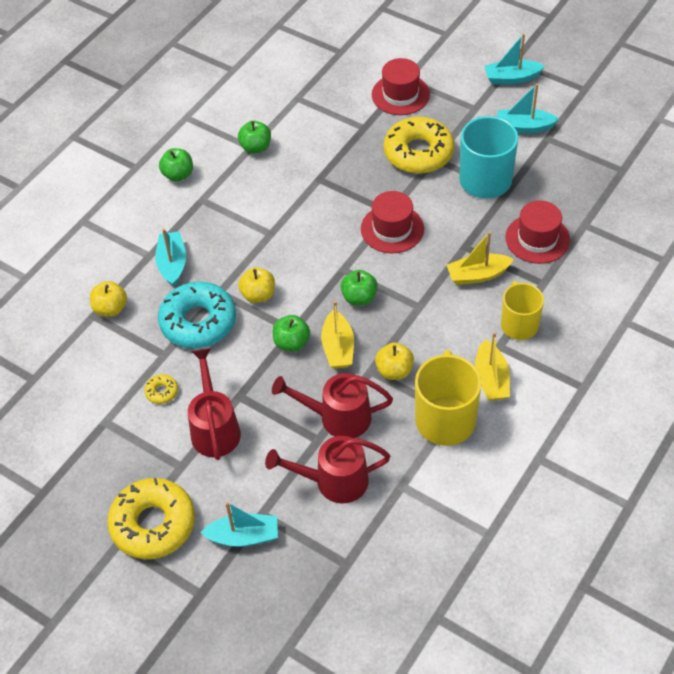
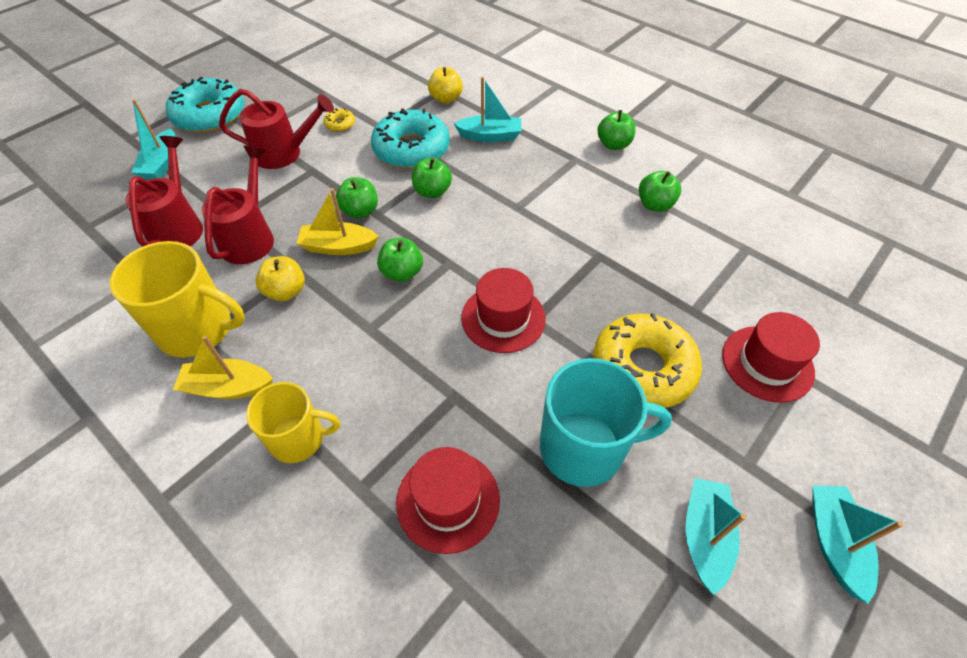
camera: 95 degrees right, 0 degrees up
yellow donut [107,478,195,559] -> turquoise donut [166,77,244,133]
yellow apple [238,267,275,303] -> green apple [412,158,452,198]
yellow boat [447,232,514,285] -> none

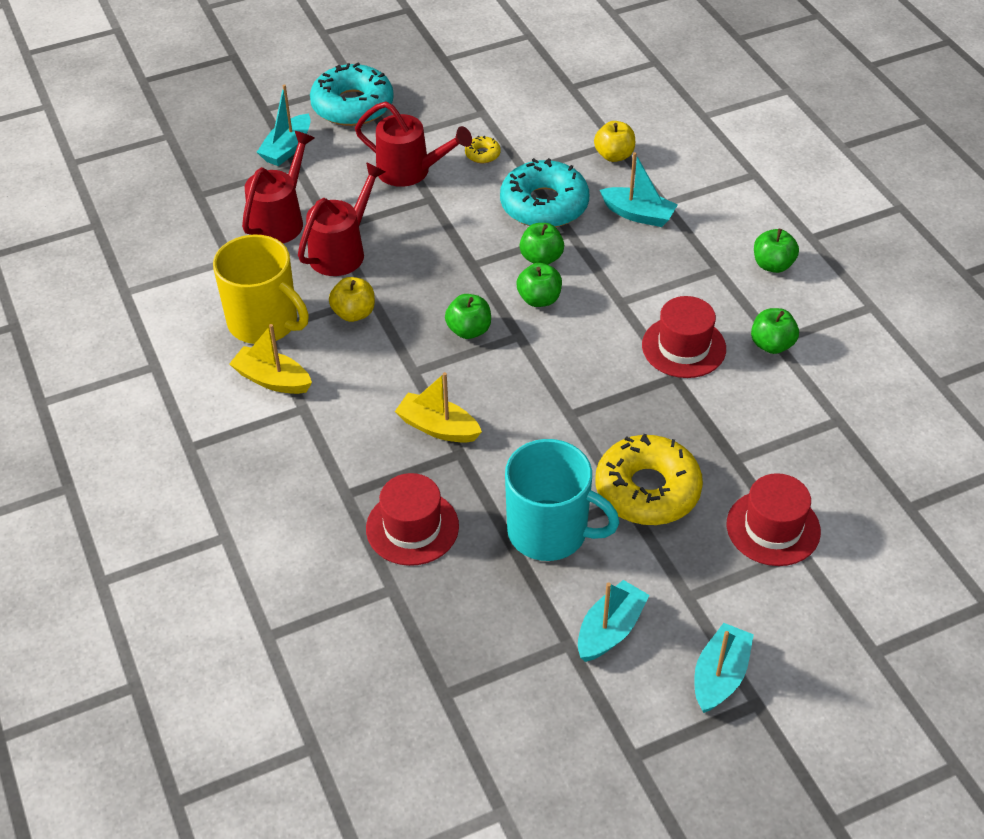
camera: 25 degrees right, 5 degrees down
yellow mug [246,382,340,463] -> none
yellow boat [296,188,379,255] -> yellow boat moved to [395,372,482,443]
green apple [336,177,378,219] -> green apple moved to [516,263,562,307]
red hat [461,268,546,353] -> red hat moved to [642,296,726,378]

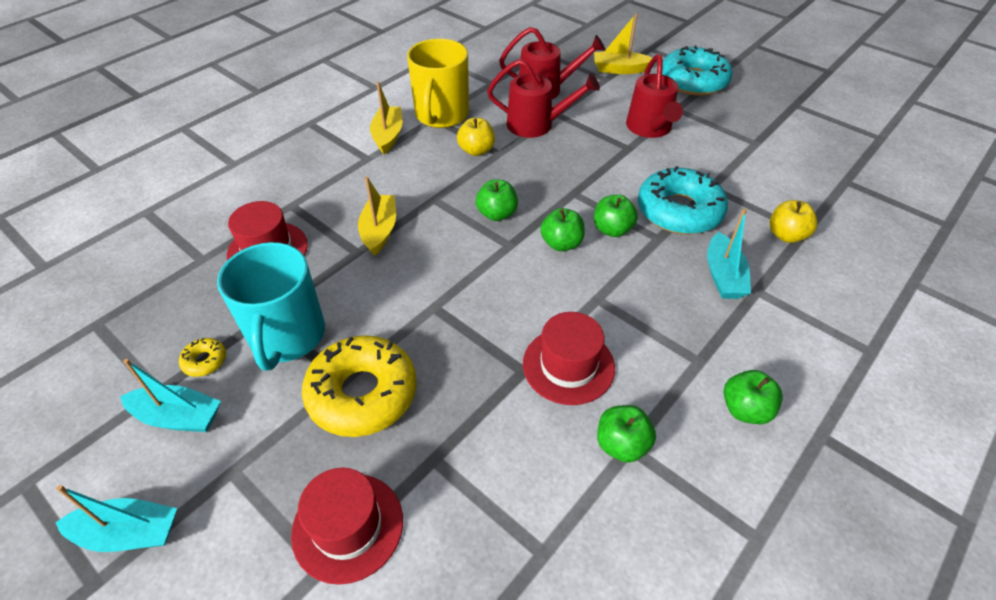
camera: 65 degrees right, 0 degrees up
turquoise boat [257,84,311,166] -> yellow boat [594,13,652,74]
yellow donut [465,136,501,163] -> yellow donut moved to [179,338,226,377]

